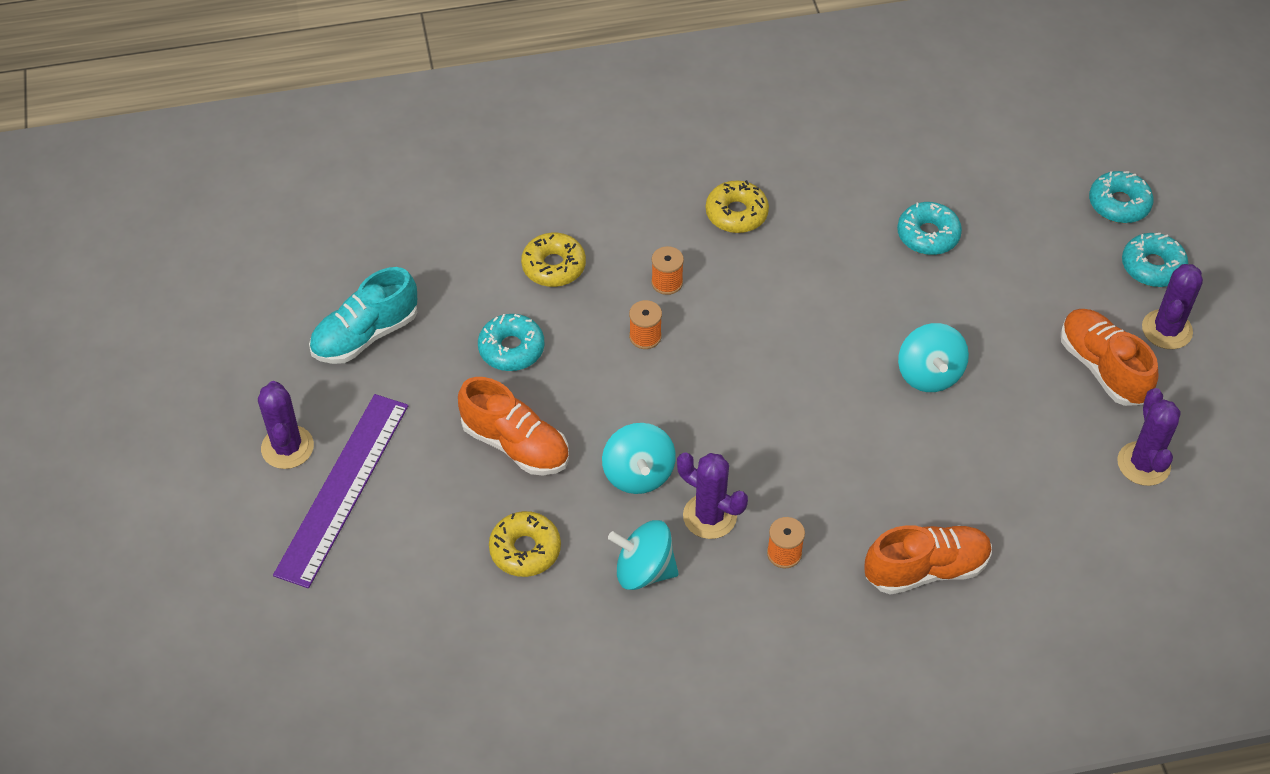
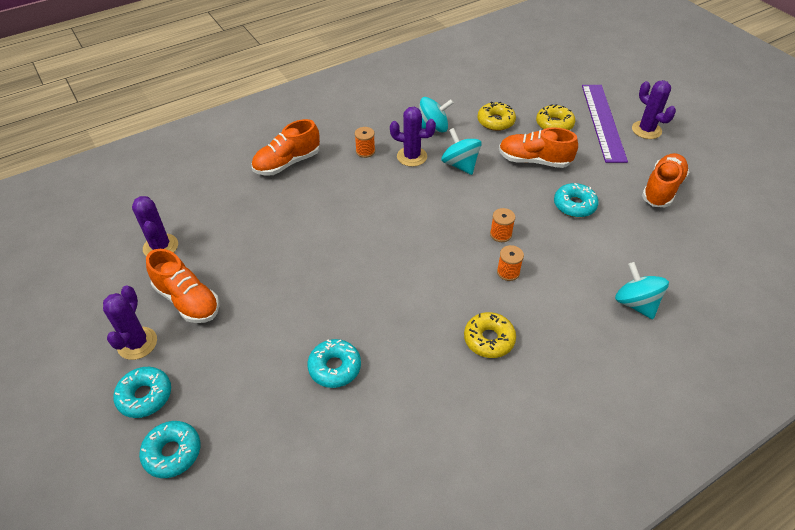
camera: 160 degrees right, 5 degrees down
turquoise shoe [309,267,417,364] -> orange shoe [642,153,689,207]
yellow donut [521,233,586,287] -> yellow donut moved to [536,104,575,130]
turquoise spinning top [898,323,969,392] -> turquoise spinning top moved to [615,262,669,319]

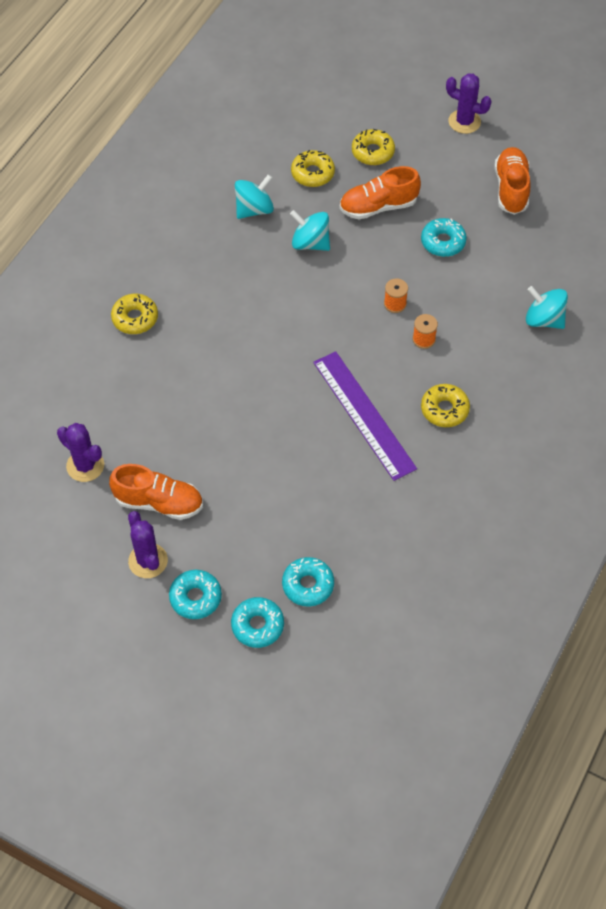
camera: 30 degrees left, 10 degrees up
orange shoe [251,119,320,176] -> yellow donut [111,294,158,334]
turquoise donut [307,339,361,388] -> turquoise donut moved to [282,557,334,606]
orange spool [355,127,375,158] -> none
purple cactus [390,107,436,167] -> none
purple ruler [582,85,628,163] -> purple ruler moved to [313,351,417,481]

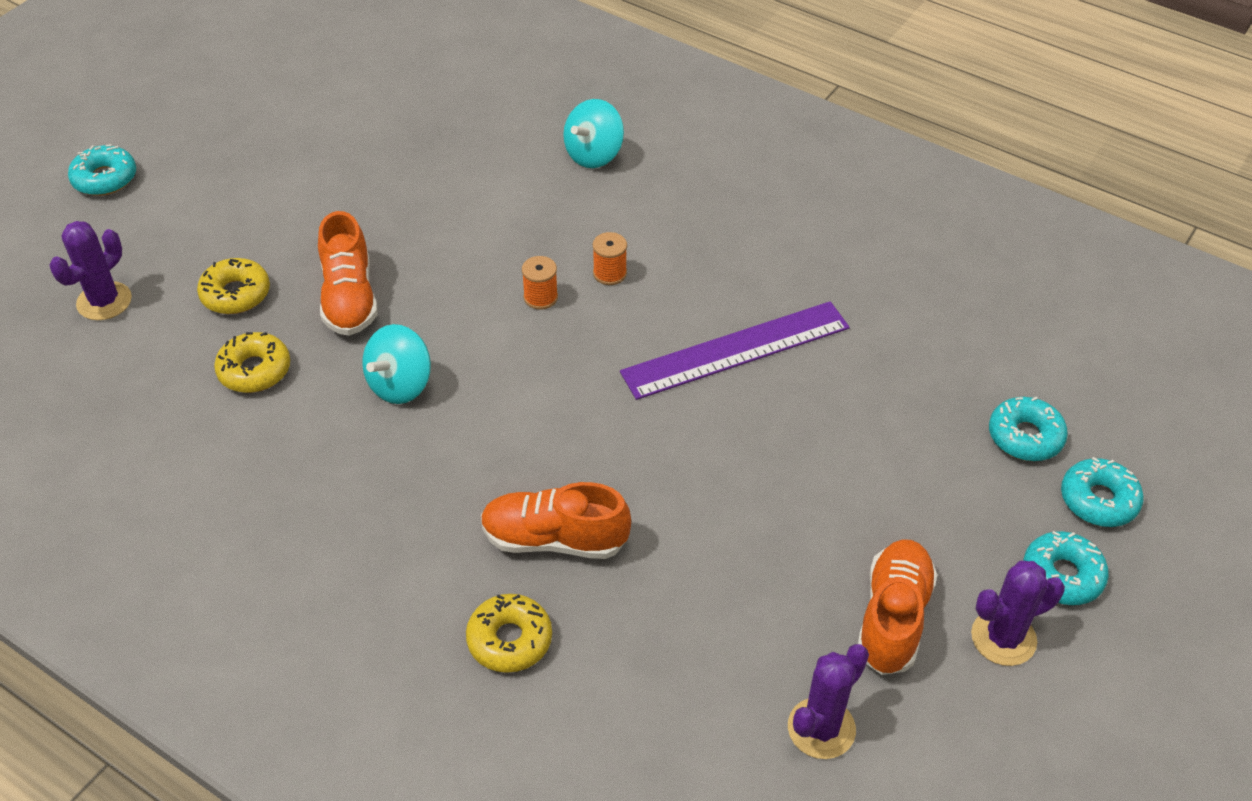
camera: 85 degrees left, 10 degrees down
turquoise spinning top [235,174,274,219] -> none
turquoise donut [421,218,467,257] -> turquoise donut moved to [68,144,136,196]
yellow donut [421,384,470,427] -> none
purple cactus [446,73,491,134] -> purple cactus moved to [50,221,132,320]
orange shoe [495,147,531,215] -> orange shoe moved to [481,482,631,559]

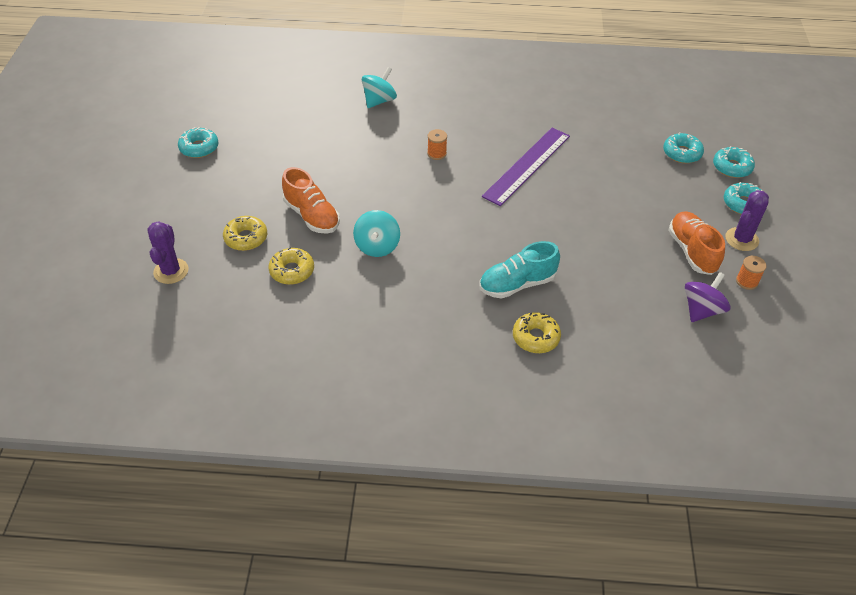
camera: 30 degrees left, 0 degrees up
turquoise donut [68,144,136,196] -> turquoise donut moved to [178,127,219,158]
orange shoe [481,482,631,559] -> turquoise shoe [479,241,560,299]
orange spool [522,256,558,310] -> orange spool moved to [736,256,767,290]
turquoise spinning top [563,99,624,168] -> turquoise spinning top turned 150 degrees counterclockwise [362,67,397,108]
purple cactus [788,644,869,759] -> purple spinning top [685,272,731,322]

